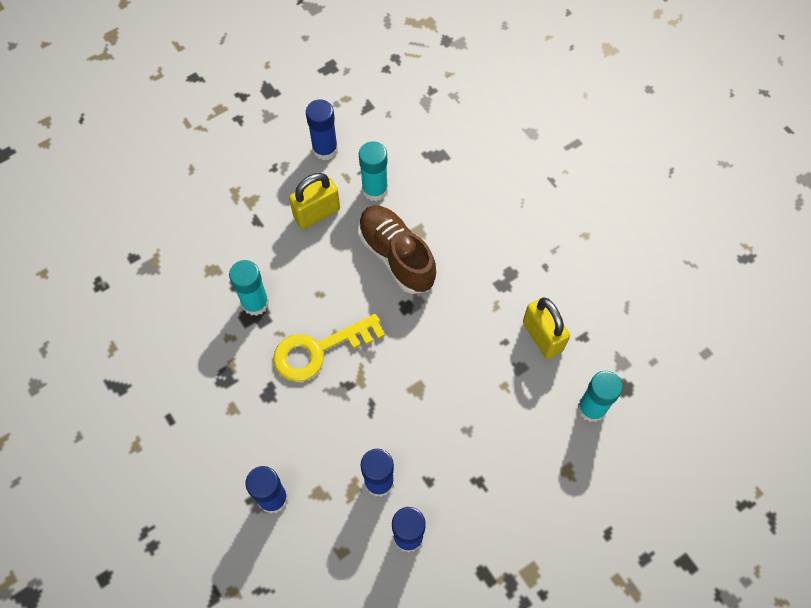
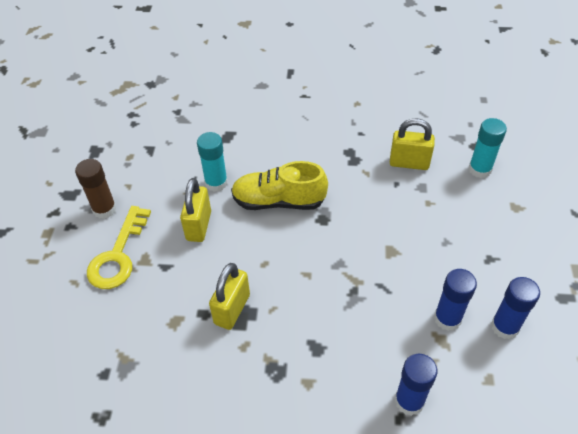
camera: 50 degrees left, 15 degrees down
turquoise glue stick [229,260,269,316] -> yellow padlock [209,263,250,330]
yellow key [273,314,385,382] -> yellow key moved to [87,206,151,289]
blue glue stick [306,99,338,160] -> none
brown shoe [358,206,436,294] -> yellow shoe [231,161,328,210]
none -> brown glue stick [75,159,117,219]

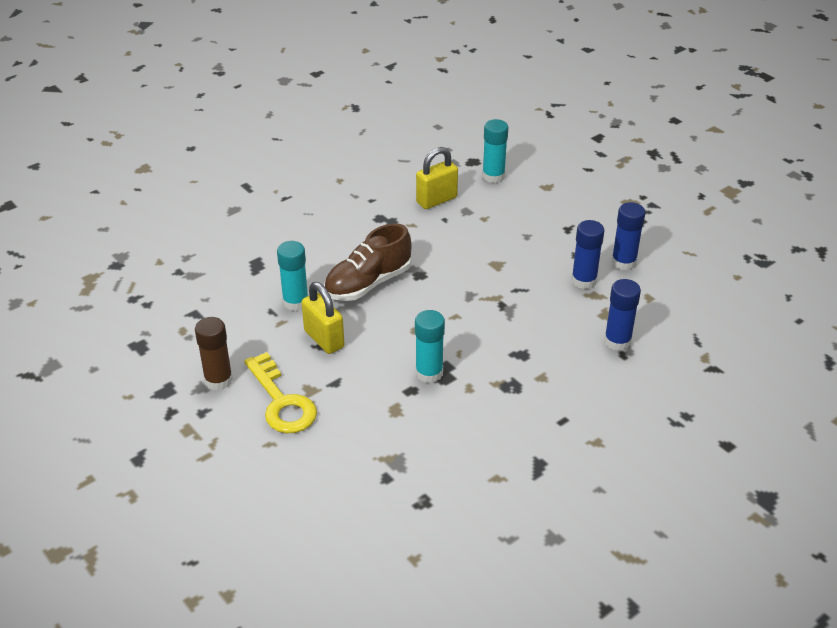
camera: 45 degrees left, 10 degrees down
yellow padlock [209,263,250,330] -> turquoise glue stick [415,310,445,383]
yellow shoe [231,161,328,210] -> brown shoe [324,223,411,301]

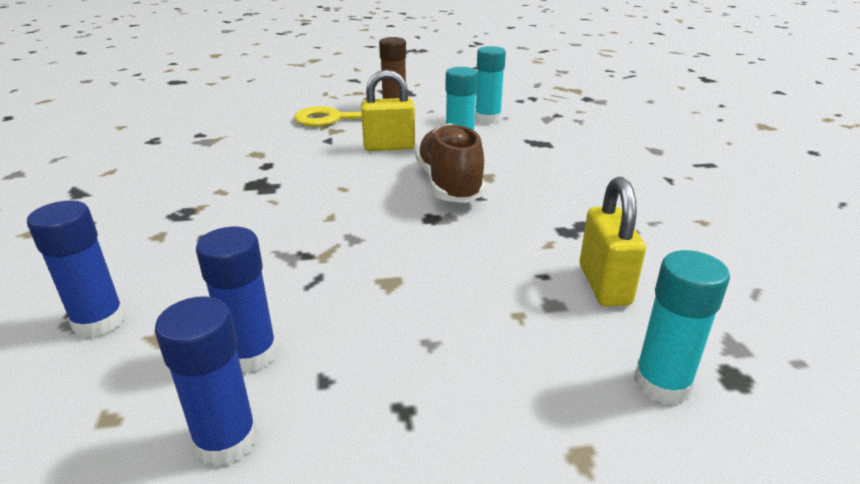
camera: 120 degrees right, 10 degrees down
turquoise glue stick [415,310,445,383] -> turquoise glue stick moved to [475,46,506,124]

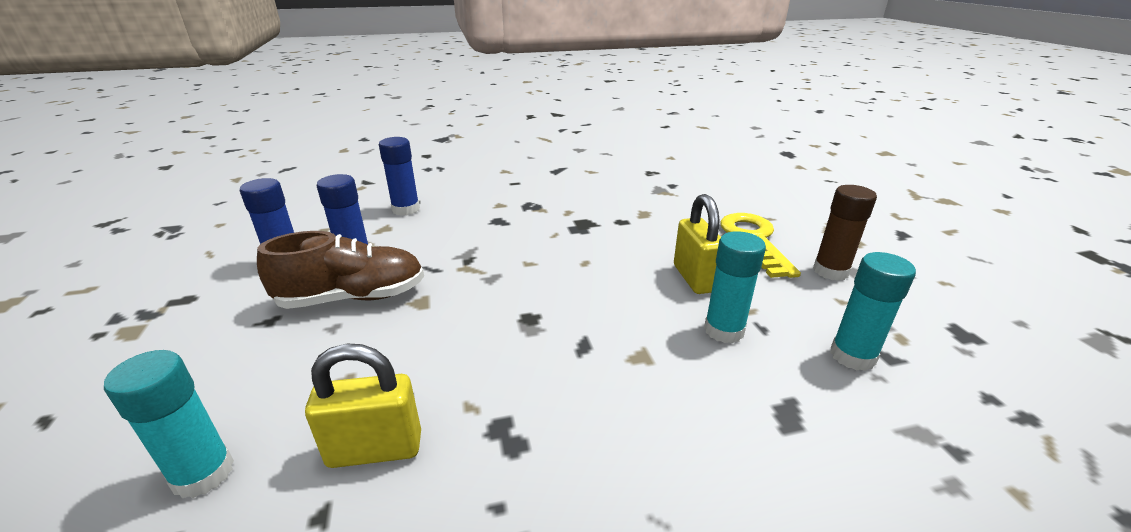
camera: 85 degrees right, 0 degrees up
brown shoe [416,123,486,203] -> brown shoe moved to [257,231,424,309]

